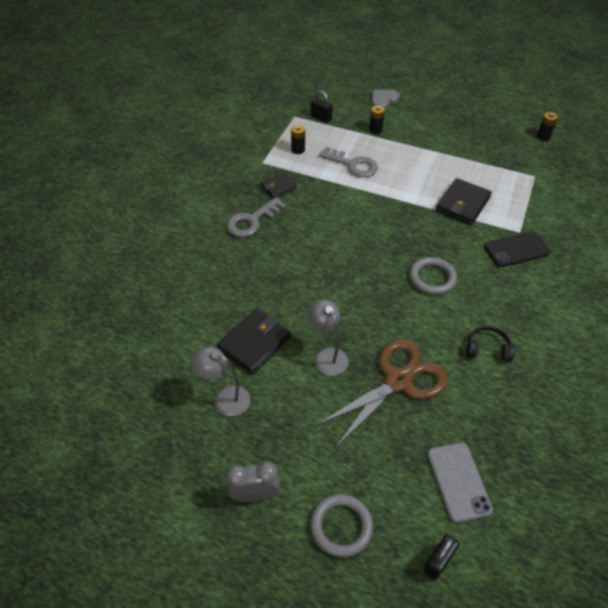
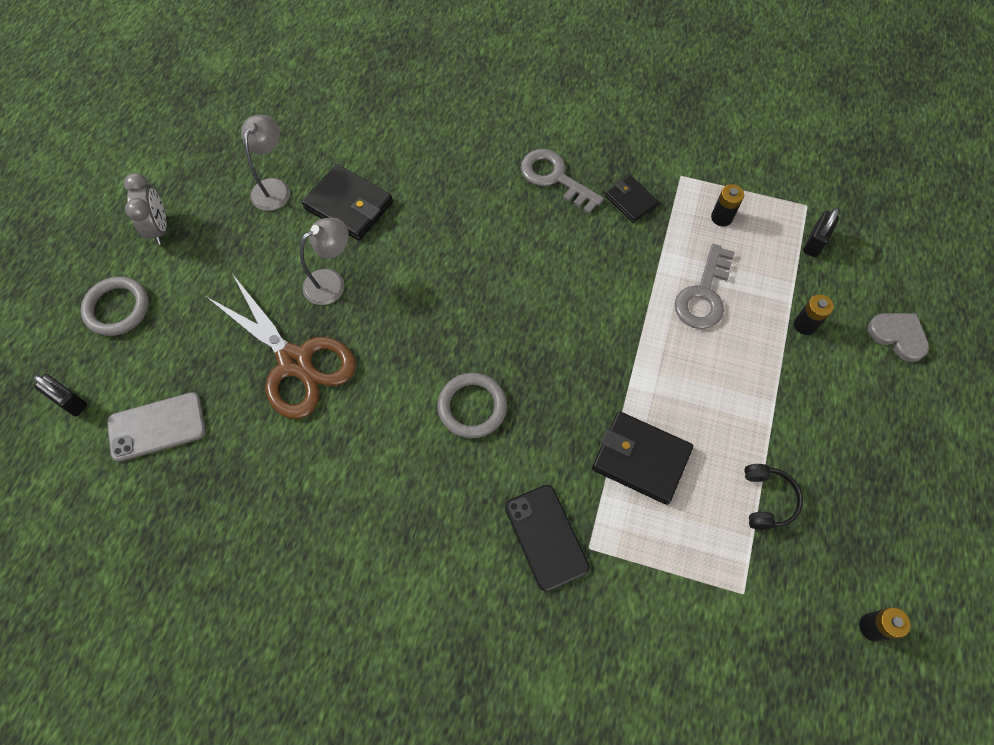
camera: 85 degrees right, 15 degrees up
black headphones [466,326,515,362] -> black headphones moved to [744,464,803,530]

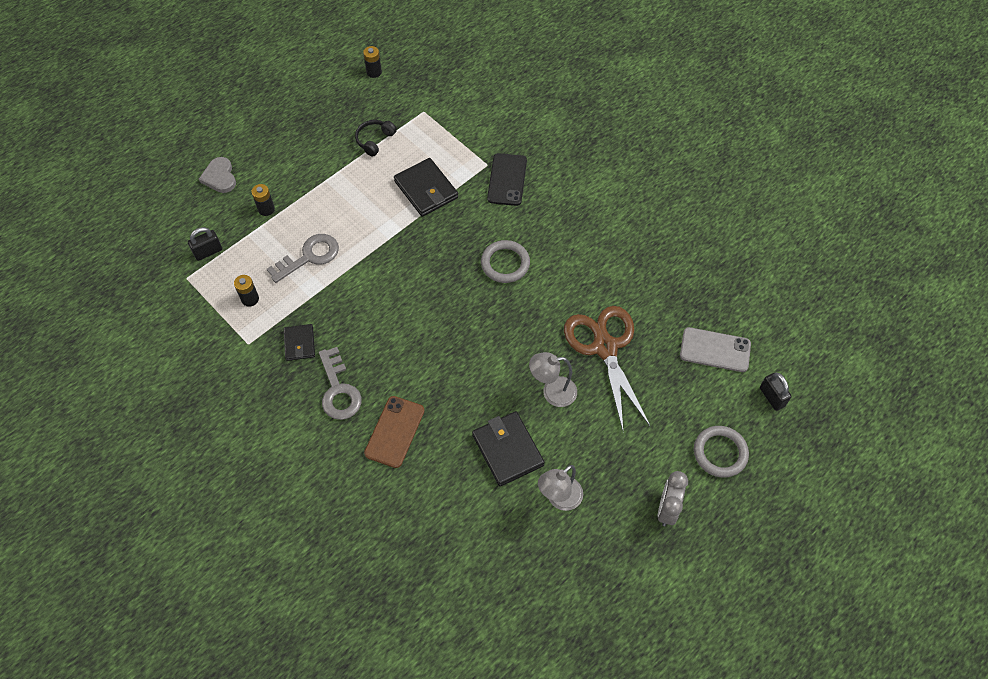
camera: 150 degrees left, 5 degrees down
none -> brown phone [364,396,425,468]

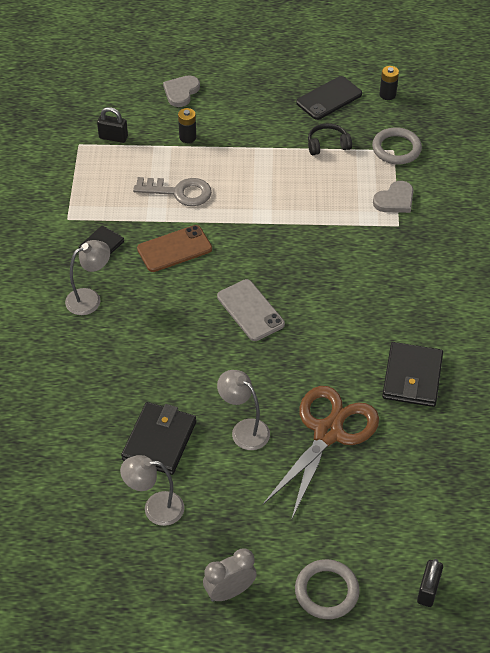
camera: 45 degrees right, 10 degrees down
black battery [234,275,259,307] -> none
grey key [319,347,362,420] -> grey lamp [65,240,110,315]
brown phone [364,396,425,468] -> brown phone moved to [137,225,212,272]
black wallet [394,158,458,217] -> black wallet moved to [382,342,443,407]
grey ring [481,240,530,283] -> grey ring moved to [372,127,422,164]
black phone [487,153,527,206] -> black phone moved to [296,76,362,120]
grey phone [680,327,751,372] -> grey phone moved to [217,279,285,341]
none -> grey heart [373,181,413,213]

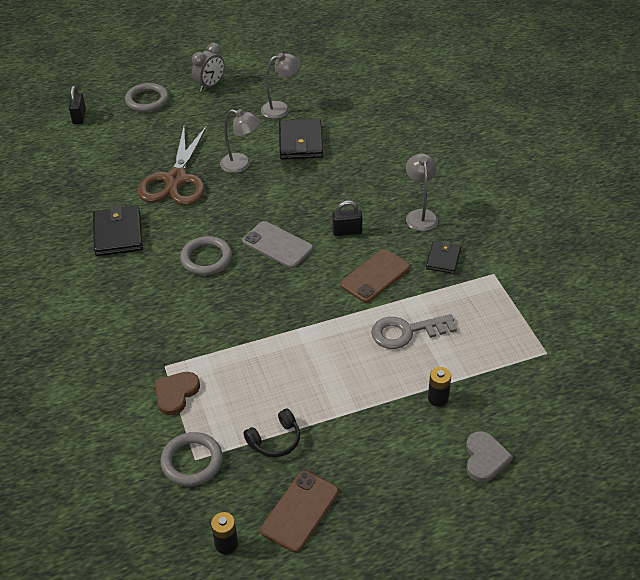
camera: 160 degrees right, 5 degrees down
grey lamp [65,240,110,315] -> grey lamp turned 135 degrees clockwise [406,153,438,231]
black padlock [97,107,128,143] -> black padlock moved to [332,201,362,236]
black phone [296,76,362,120] -> brown phone [260,471,339,553]
grey heart [373,181,413,213] -> brown heart [155,372,200,415]
none -> grey ring [180,236,232,275]

